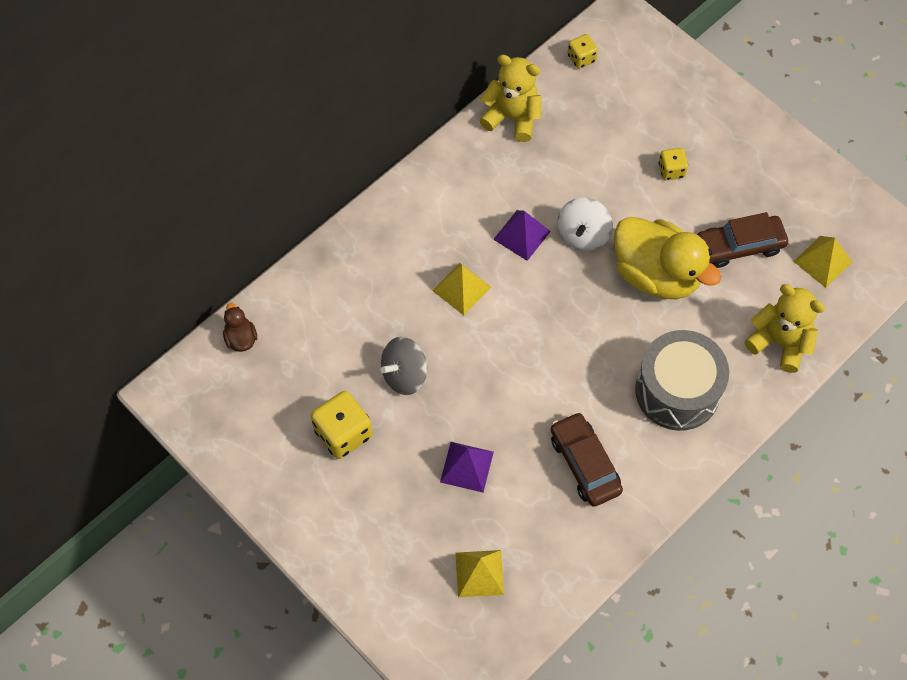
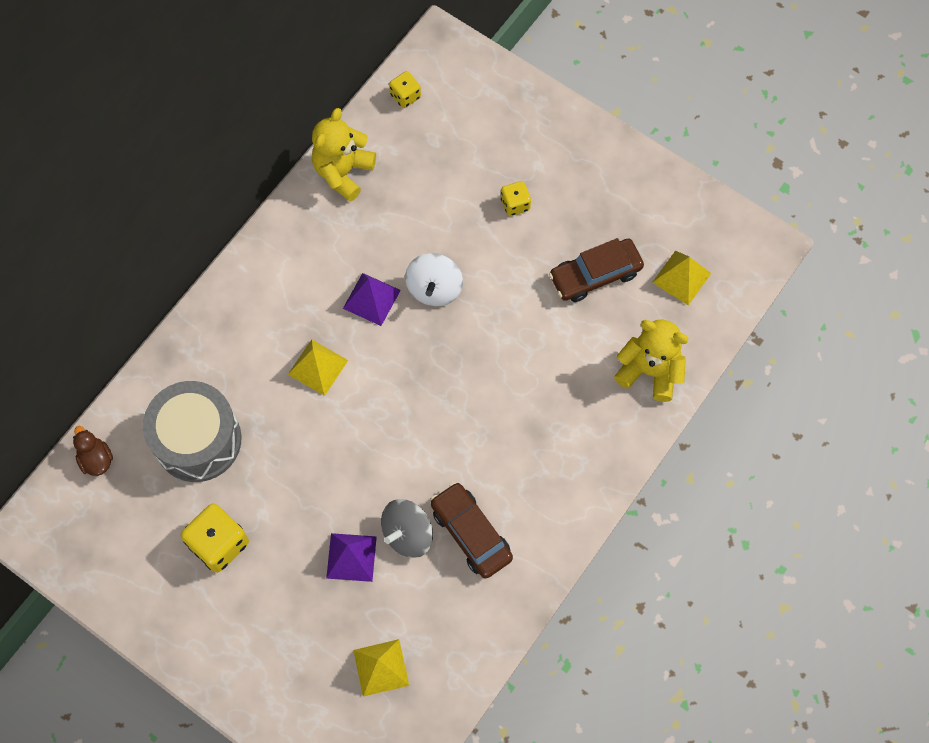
camera: 10 degrees left, 5 degrees up
grey spinning top [381,337,427,395] -> grey spinning top moved to [381,499,433,558]
yellow teddy bear [479,55,541,142] -> yellow teddy bear turned 75 degrees counterclockwise [312,108,376,202]
yellow duck [614,217,722,299] -> none
grey drum [635,330,729,431] -> grey drum moved to [143,381,242,482]

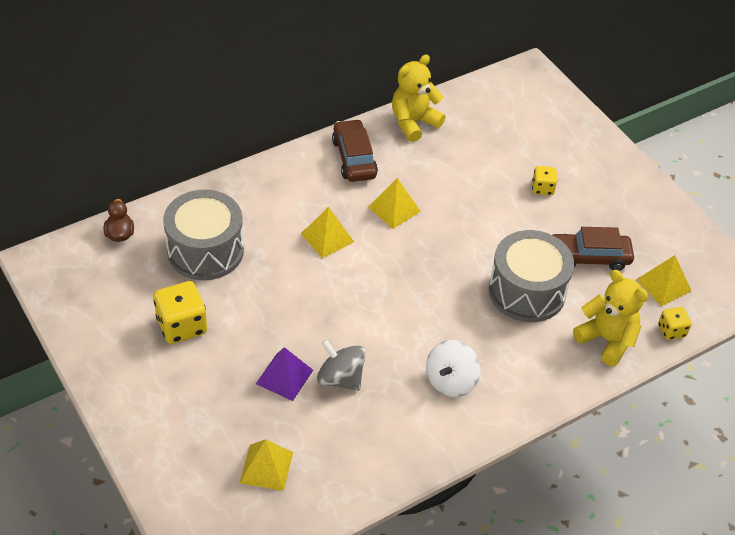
camera: 20 degrees right, 20 degrees down
purple pyramid [343,273,401,326] -> yellow pyramid [368,178,421,229]
grey spinning top [381,499,433,558] -> grey spinning top turned 60 degrees clockwise [317,339,366,391]
yellow dice [389,71,421,108] -> yellow dice moved to [658,307,692,340]
white spinning top [405,253,463,306] -> white spinning top moved to [426,340,480,397]
brown car [431,482,513,578] -> brown car moved to [332,119,378,182]
none -> grey drum [489,230,574,322]

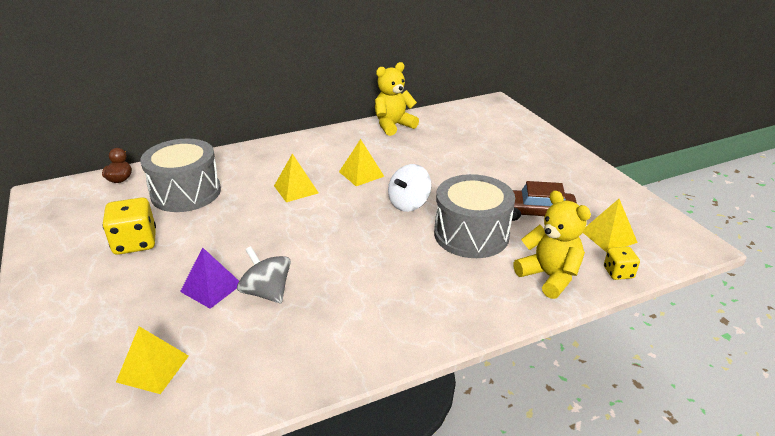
camera: 10 degrees right, 15 degrees down
brown car [332,119,378,182] -> none
white spinning top [426,340,480,397] -> white spinning top moved to [388,164,432,212]
yellow dice [532,166,557,195] -> none

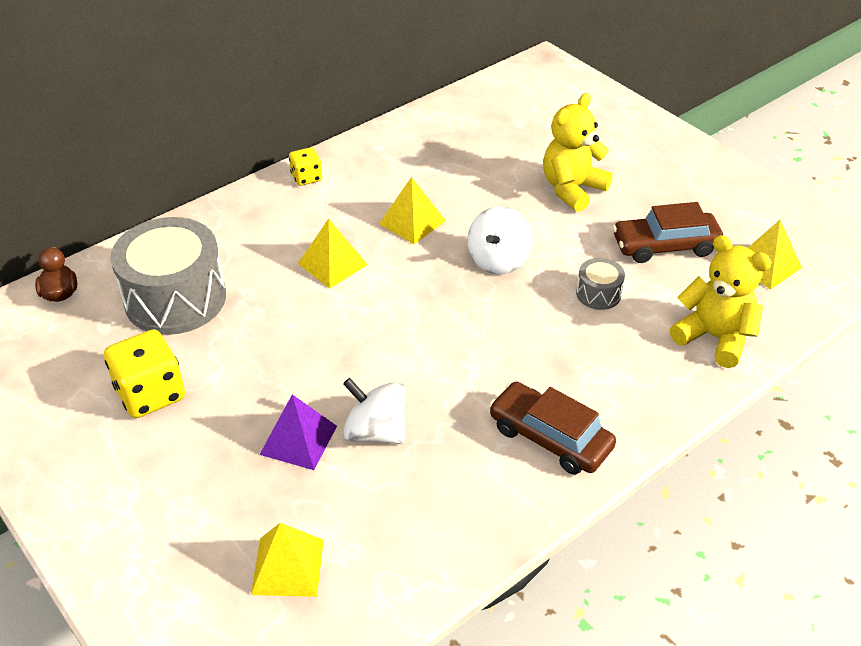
camera: 15 degrees left, 10 degrees up
grey spinning top [237,246,291,303] -> white spinning top [343,378,406,444]
yellow teddy bear [375,62,419,136] -> yellow teddy bear moved to [543,93,613,212]
grey drum [434,174,515,258] -> grey drum [576,258,625,310], size x0.45
yellow dice [604,246,640,280] -> yellow dice moved to [289,147,322,186]
none -> brown car [489,382,616,475]

